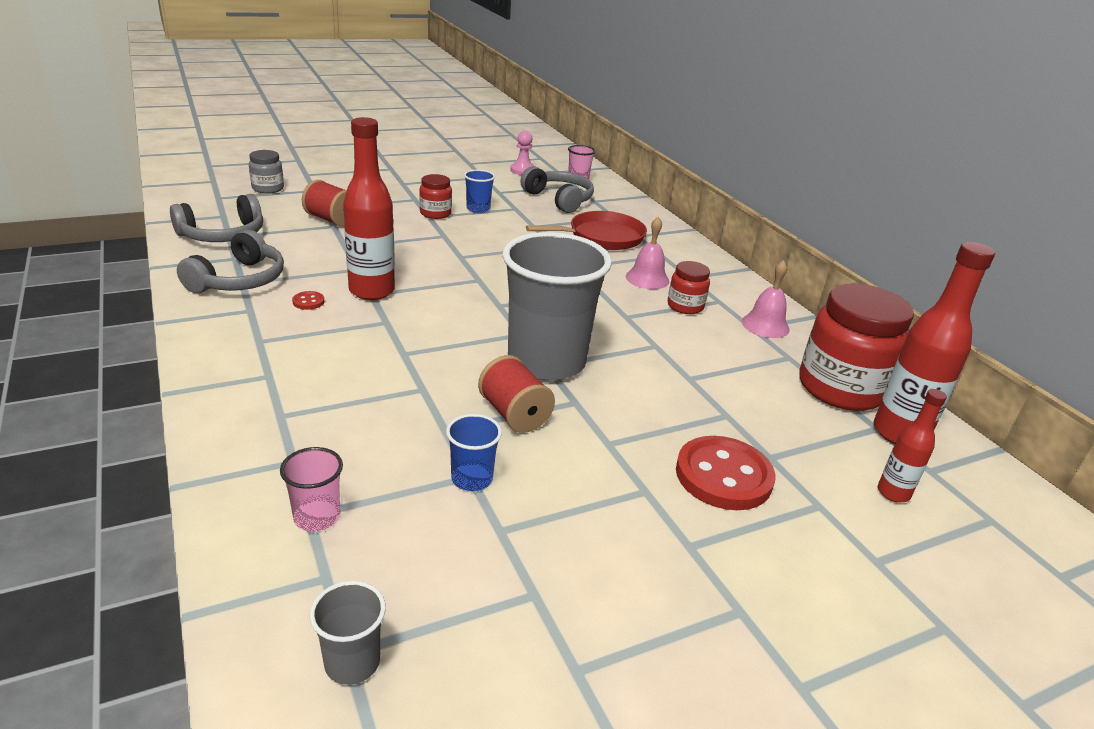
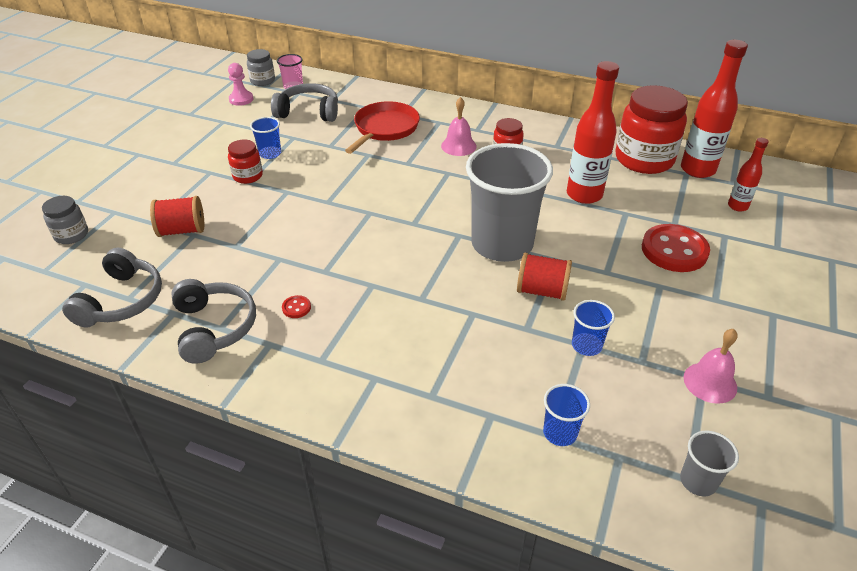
camera: 40 degrees left, 10 degrees up
pink cup [280,447,343,532] -> blue cup [543,384,590,446]
red bottle [343,117,395,300] -> red bottle moved to [567,61,619,204]
pink bell [742,260,790,338] -> pink bell moved to [683,329,738,404]
none -> grey jar [247,49,275,86]

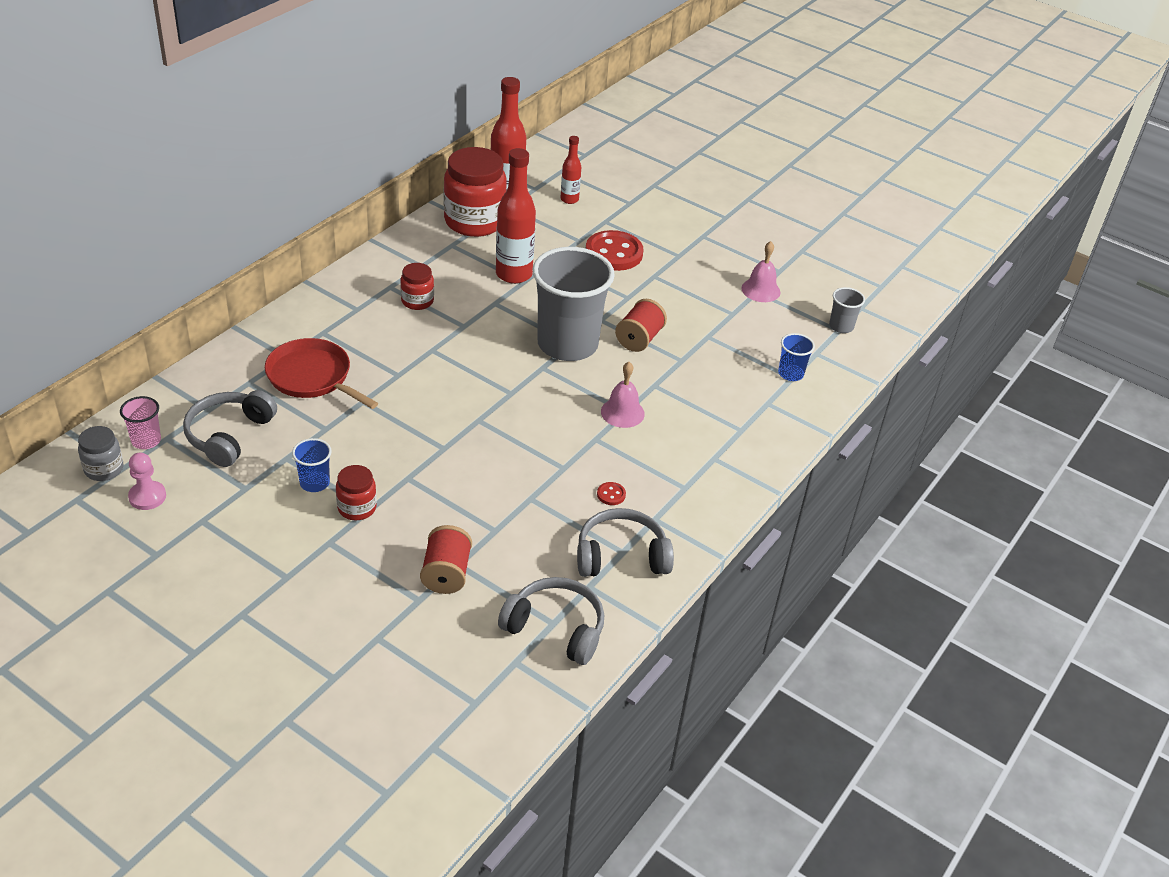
camera: 80 degrees left, 0 degrees up
grey jar [42,196,88,244] -> none
pink bell [441,97,477,156] -> pink bell moved to [601,362,645,428]
blue cup [572,300,615,356] -> none

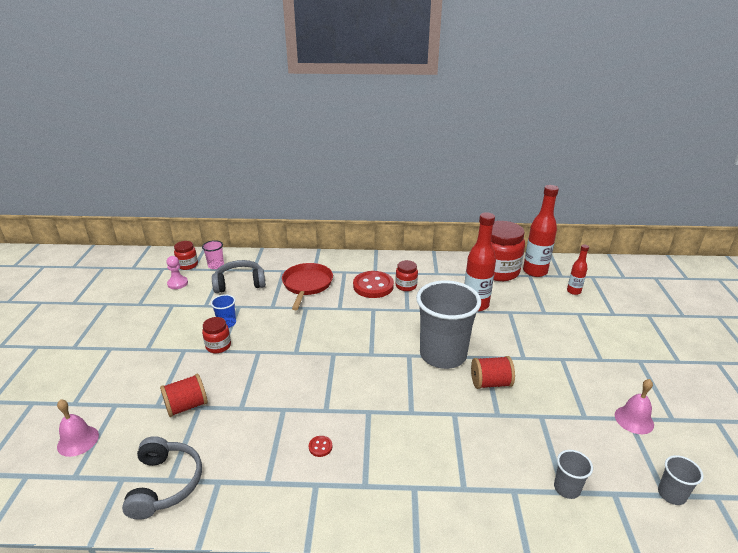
camera: 60 degrees right, 10 degrees down
grey jar [78,426,123,481] -> red jar [174,241,198,270]
grey headphones [577,508,674,577] -> none
red button [586,230,643,271] -> red button moved to [353,271,394,298]
pink bell [601,362,645,428] -> pink bell moved to [57,399,99,457]
blue cup [778,333,815,381] -> grey cup [554,450,593,499]

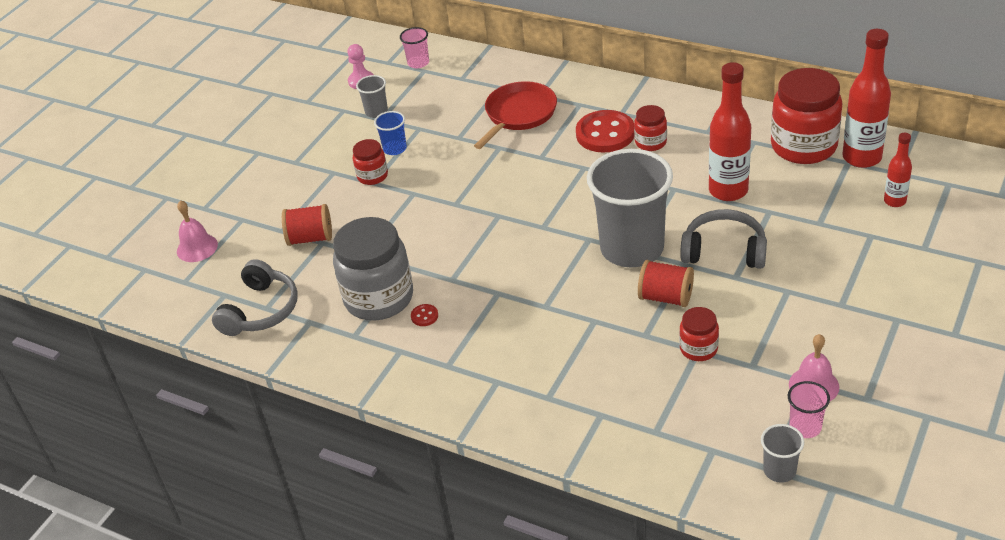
camera: 30 degrees right, 10 degrees up
red jar [174,241,198,270] -> red jar moved to [679,307,719,361]
grey headphones [212,260,266,293] -> grey headphones moved to [680,209,767,269]
grey cup [554,450,593,499] -> grey cup moved to [356,75,388,118]
none -> grey jar [333,217,413,321]
none -> pink cup [788,381,830,438]

